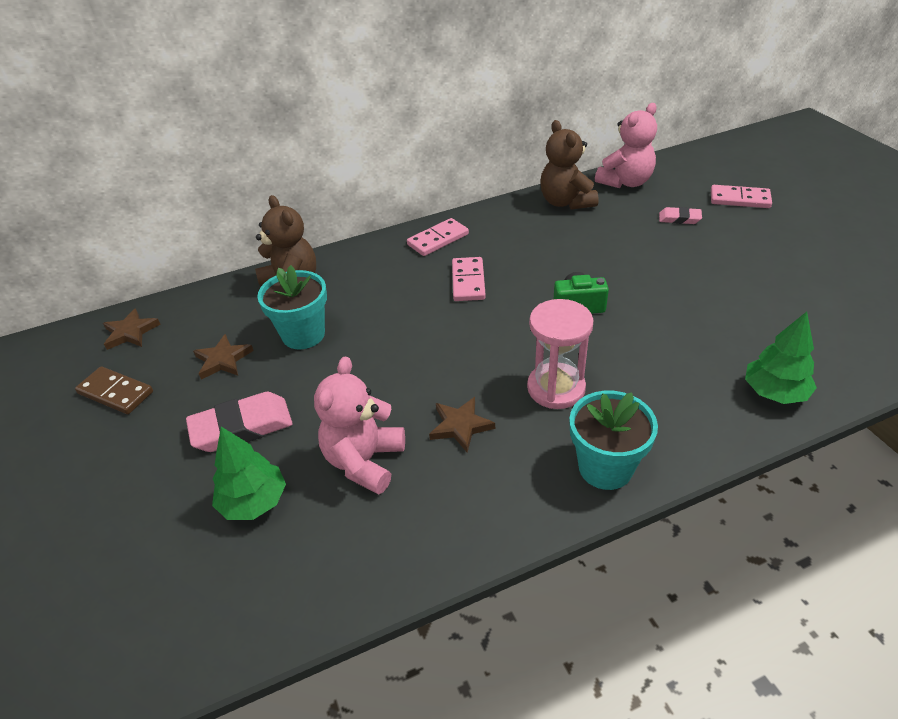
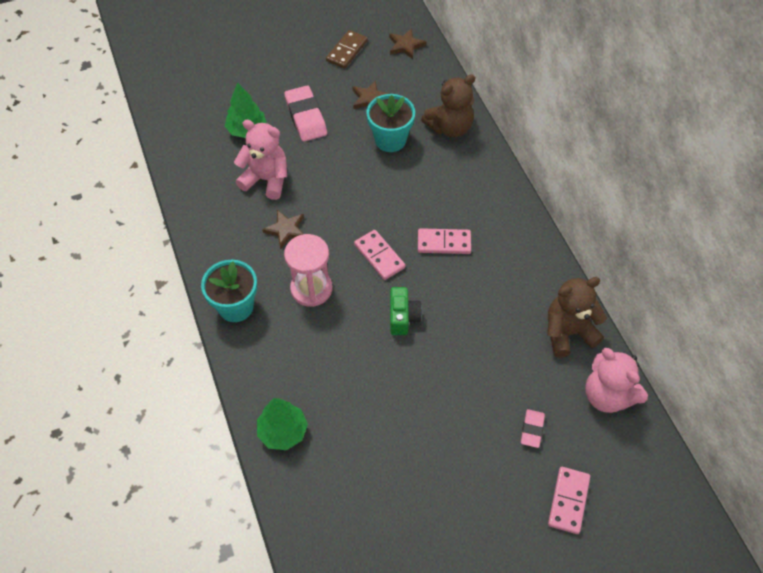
camera: 90 degrees right, 15 degrees up
pink domino [407,218,469,256] -> pink domino moved to [354,230,405,280]

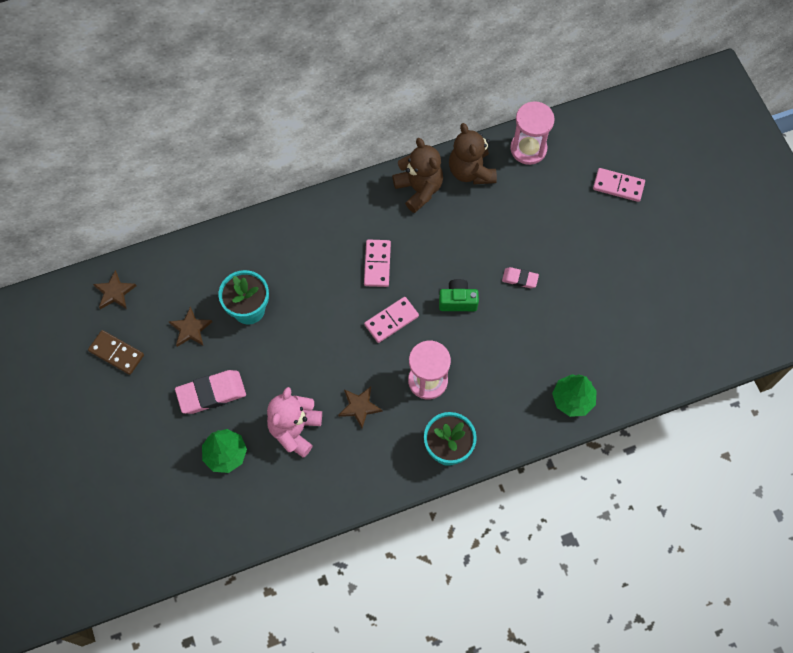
camera: 90 degrees left, 10 degrees up
brown teddy bear [421,74,475,137] -> brown teddy bear moved to [392,138,443,213]
pink eraser [521,409,545,448] -> pink eraser moved to [502,267,539,288]
pink teddy bear [585,347,648,413] -> pink hourglass [510,101,555,165]

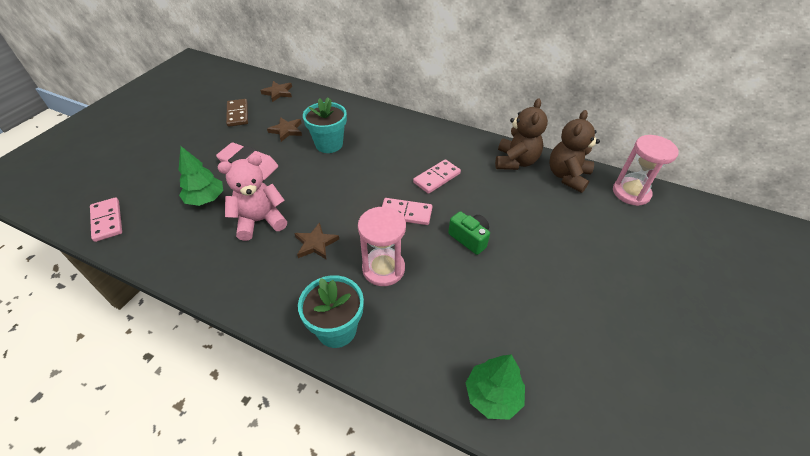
camera: 45 degrees right, 20 degrees down
pink eraser [502,267,539,288] -> none
pink domino [593,168,645,202] -> pink domino moved to [90,197,122,242]

